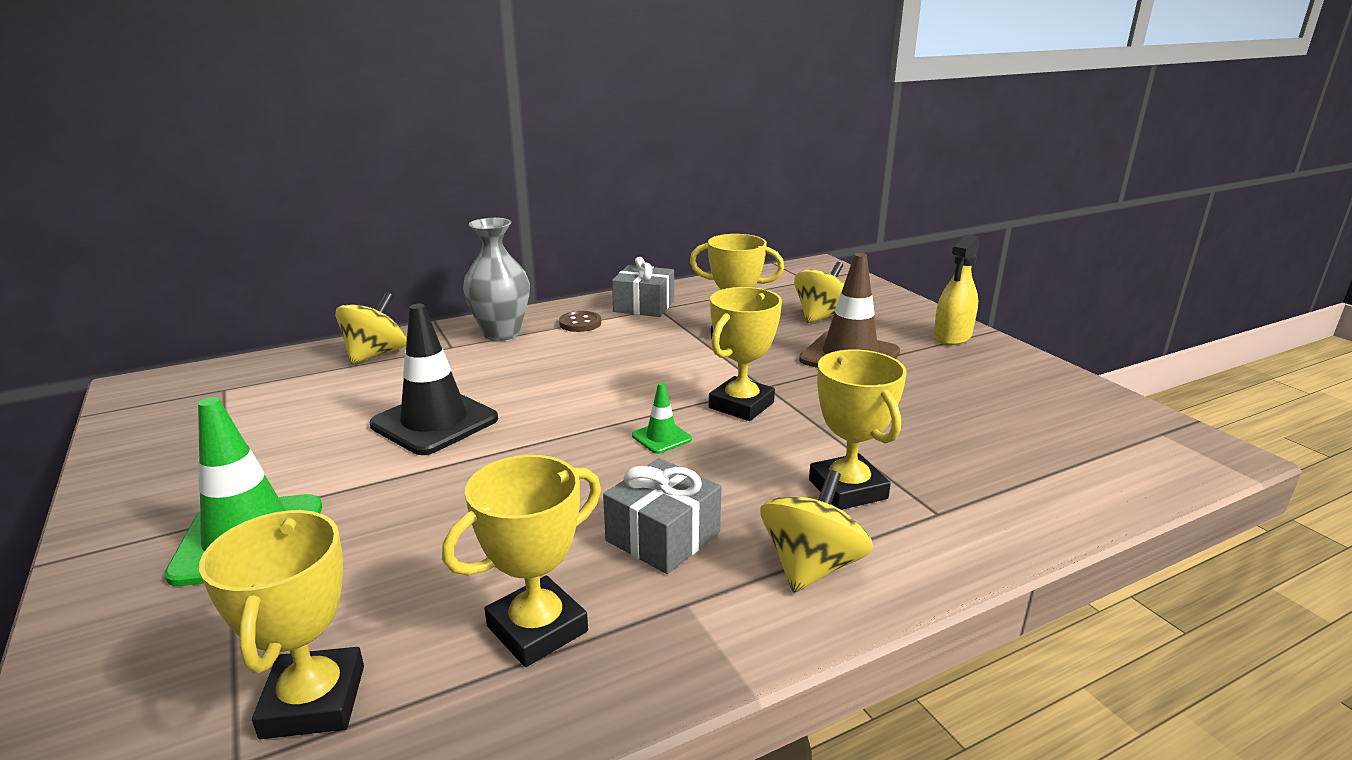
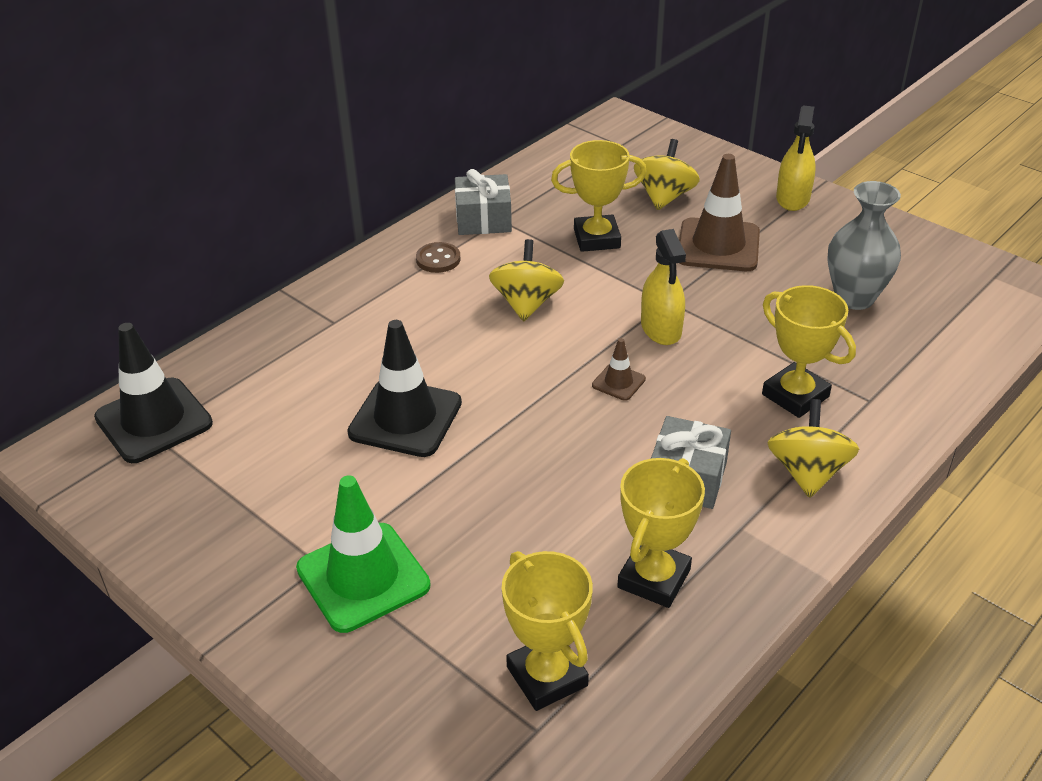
camera: 20 degrees left, 15 degrees up
yellow spinning top [335,292,407,364] -> yellow spinning top moved to [489,239,564,321]
grey vase [463,218,530,341] -> grey vase moved to [827,181,901,310]
green traffic cone [632,382,692,454] -> brown traffic cone [592,338,646,401]
yellow trophy [709,287,782,421] -> yellow spray bottle [641,229,686,345]
none -> black traffic cone [94,323,213,463]

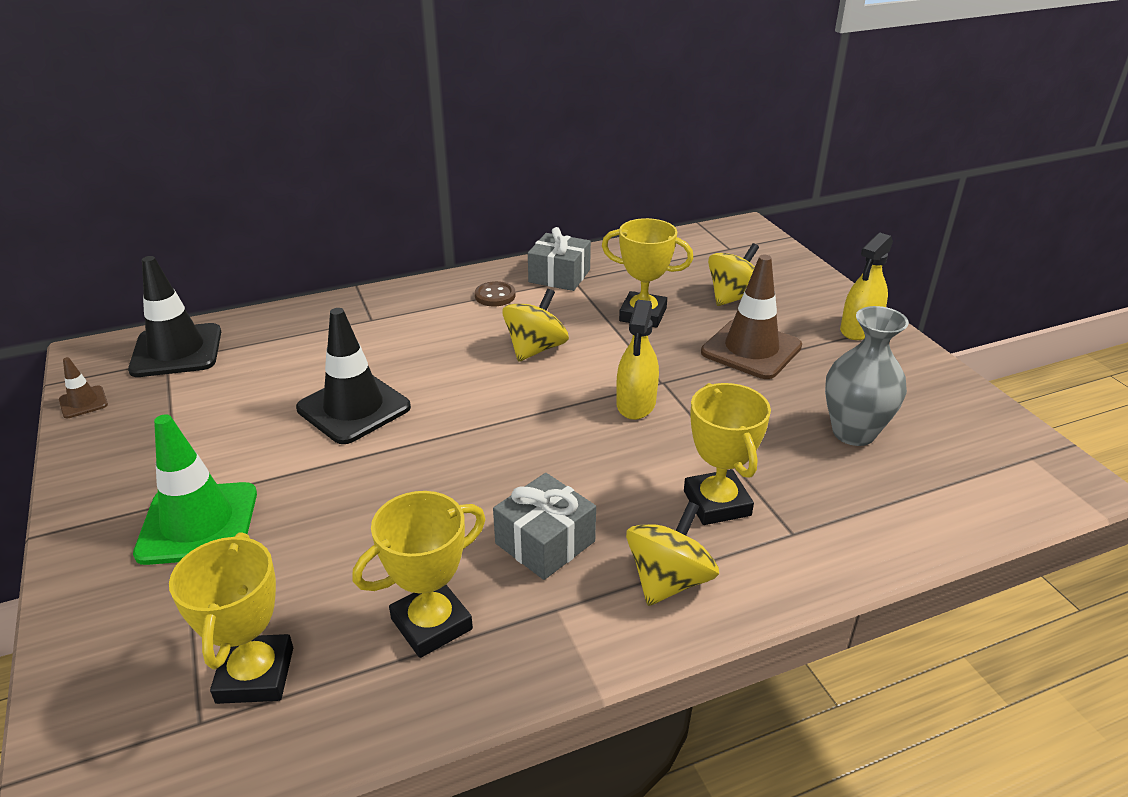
camera: 25 degrees right, 5 degrees down
brown traffic cone [592,338,646,401] -> brown traffic cone moved to [59,357,108,418]

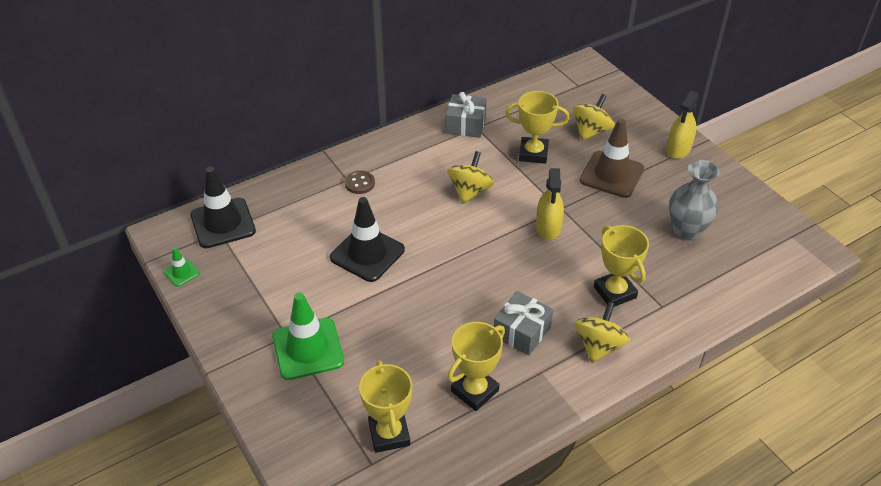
camera: 10 degrees left, 10 degrees up
brown traffic cone [59,357,108,418] -> green traffic cone [164,247,200,287]
brown button [475,281,515,306] -> brown button moved to [345,171,375,194]

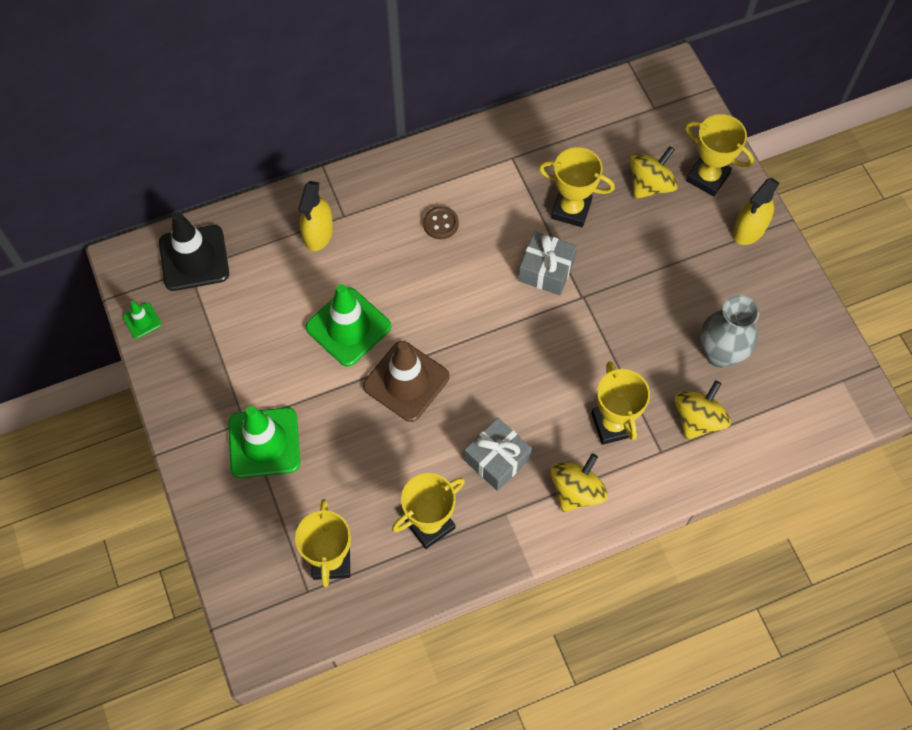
camera: 10 degrees right, 20 degrees up
black traffic cone [330,197,405,282] -> green traffic cone [306,284,391,366]
brown button [345,171,375,194] -> brown button moved to [423,206,459,239]
grey gift [446,92,487,138] -> grey gift moved to [518,231,577,295]
yellow spinning top [447,151,494,204] -> yellow spinning top moved to [675,380,731,440]
yellow spray bottle [536,168,564,240] -> yellow spray bottle moved to [298,181,333,251]
brown traffic cone [580,118,644,198] -> brown traffic cone moved to [363,341,450,422]
none -> yellow trophy [685,114,754,196]

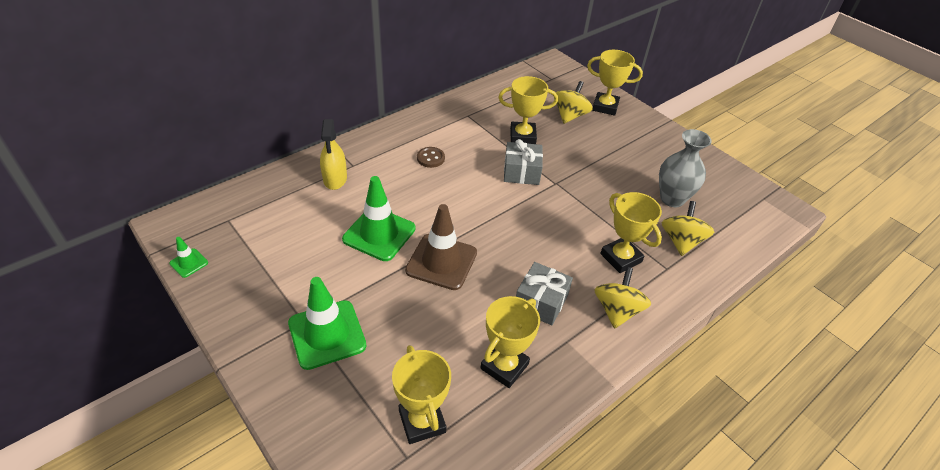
camera: 20 degrees left, 20 degrees down
black traffic cone [159,212,229,291] -> none
yellow spray bottle [733,178,780,245] -> none

